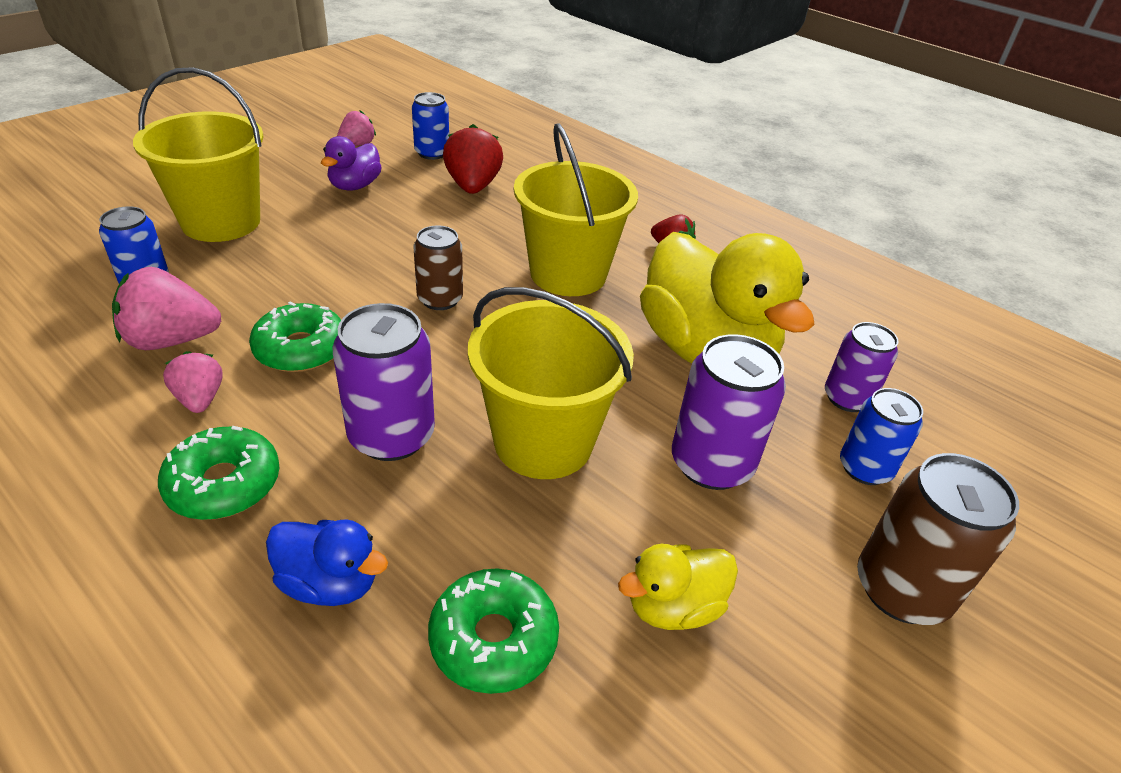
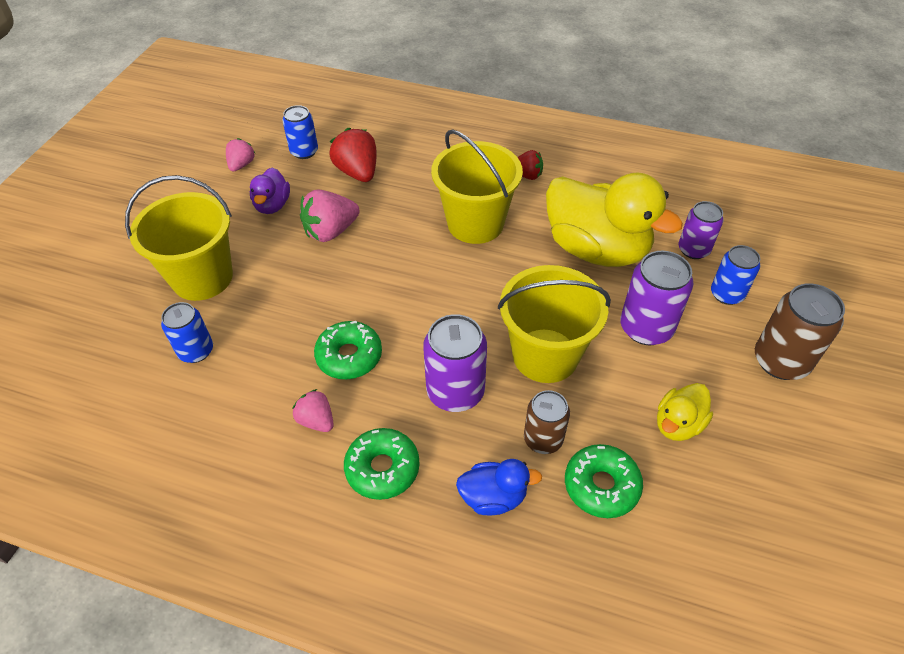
camera: 20 degrees left, 10 degrees up
pink strawberry [112,267,221,350] -> pink strawberry moved to [300,189,360,242]
brown can [414,226,463,310] -> brown can moved to [524,390,570,454]

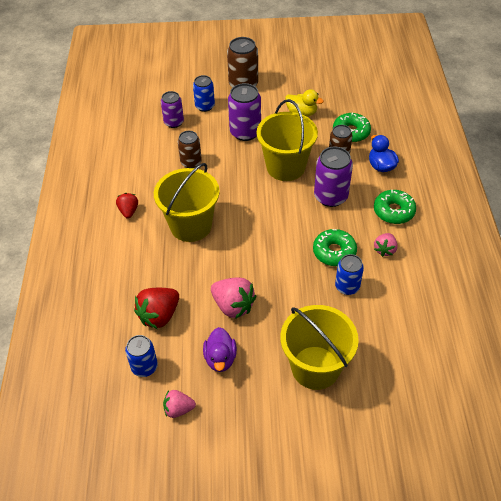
camera: 110 degrees left, 0 degrees up
blue can [161,302,213,363] -> blue can moved to [335,254,364,295]
purple duck [250,168,290,214] -> purple duck turned 105 degrees clockwise [203,327,237,372]
yellow duck [546,173,683,267] -> brown can [178,131,202,168]

